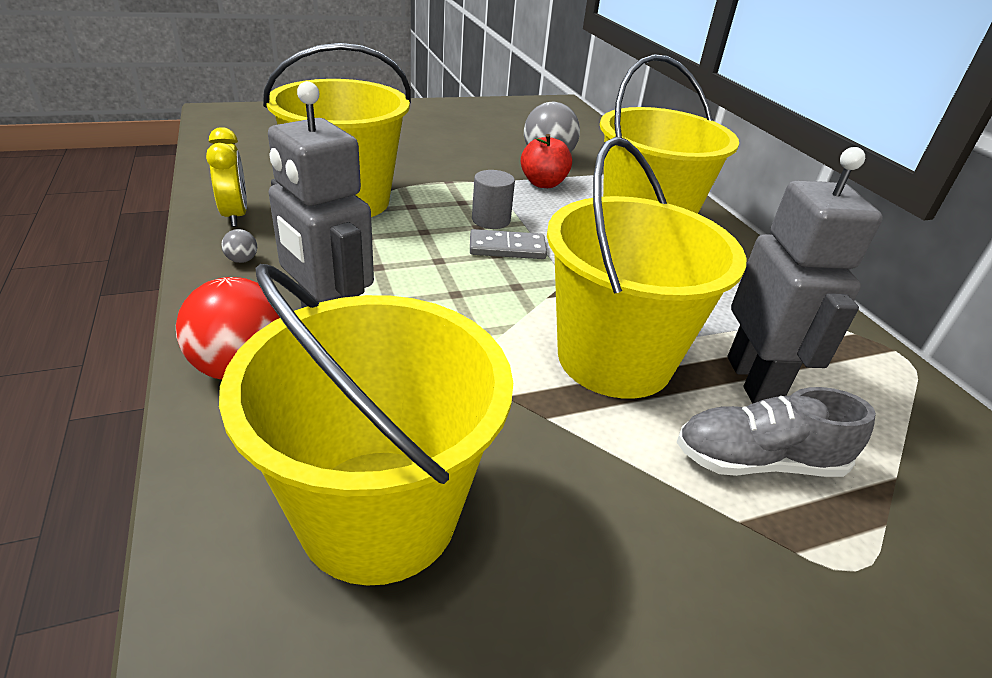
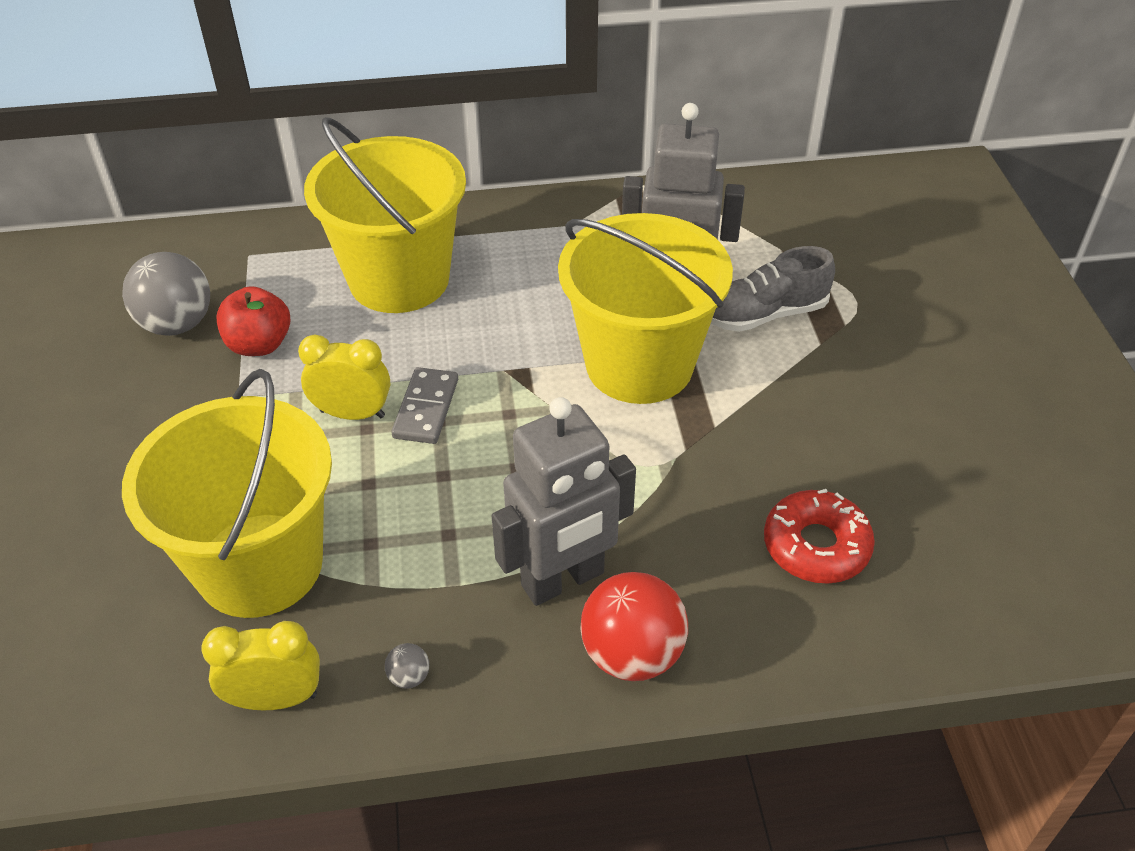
camera: 75 degrees left, 10 degrees up
yellow bucket [219,264,513,586] -> red donut [764,489,875,584]
grey cylinder [472,170,515,229] -> yellow clock [298,335,390,420]
grey shoe [677,387,876,477] -> grey shoe turned 60 degrees clockwise [711,246,835,332]

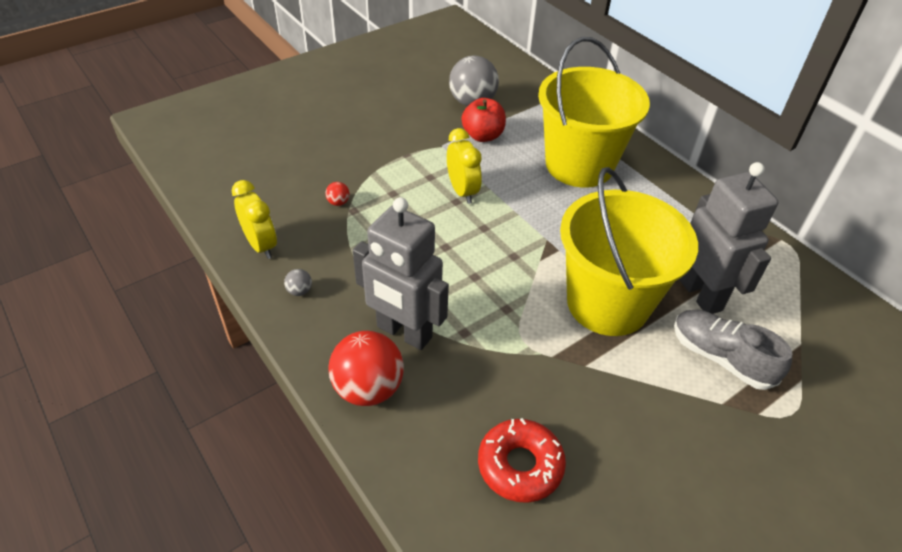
camera: 60 degrees right, 0 degrees up
yellow bucket [122,369,332,618] -> red ball [325,182,350,206]
grey domino [391,367,458,444] -> none

